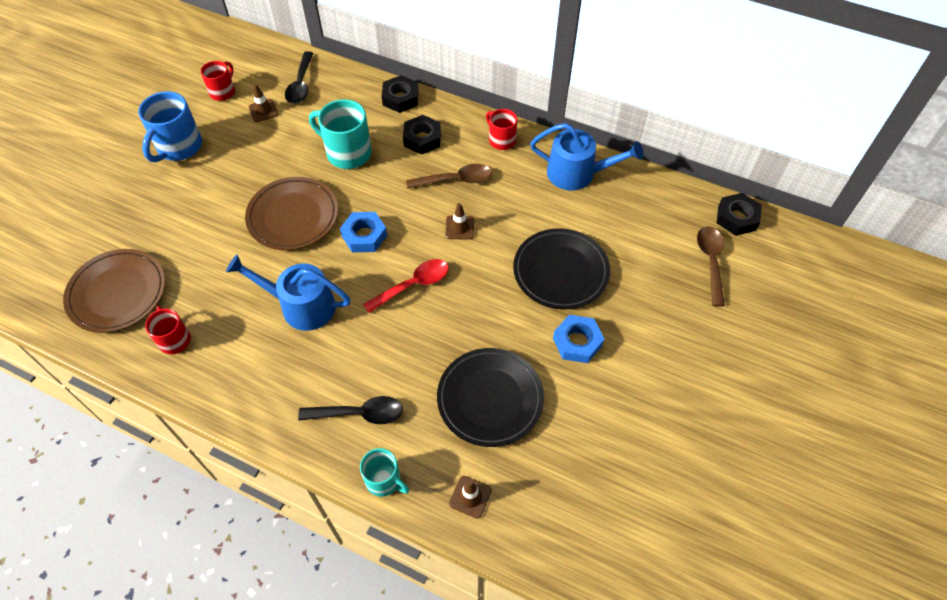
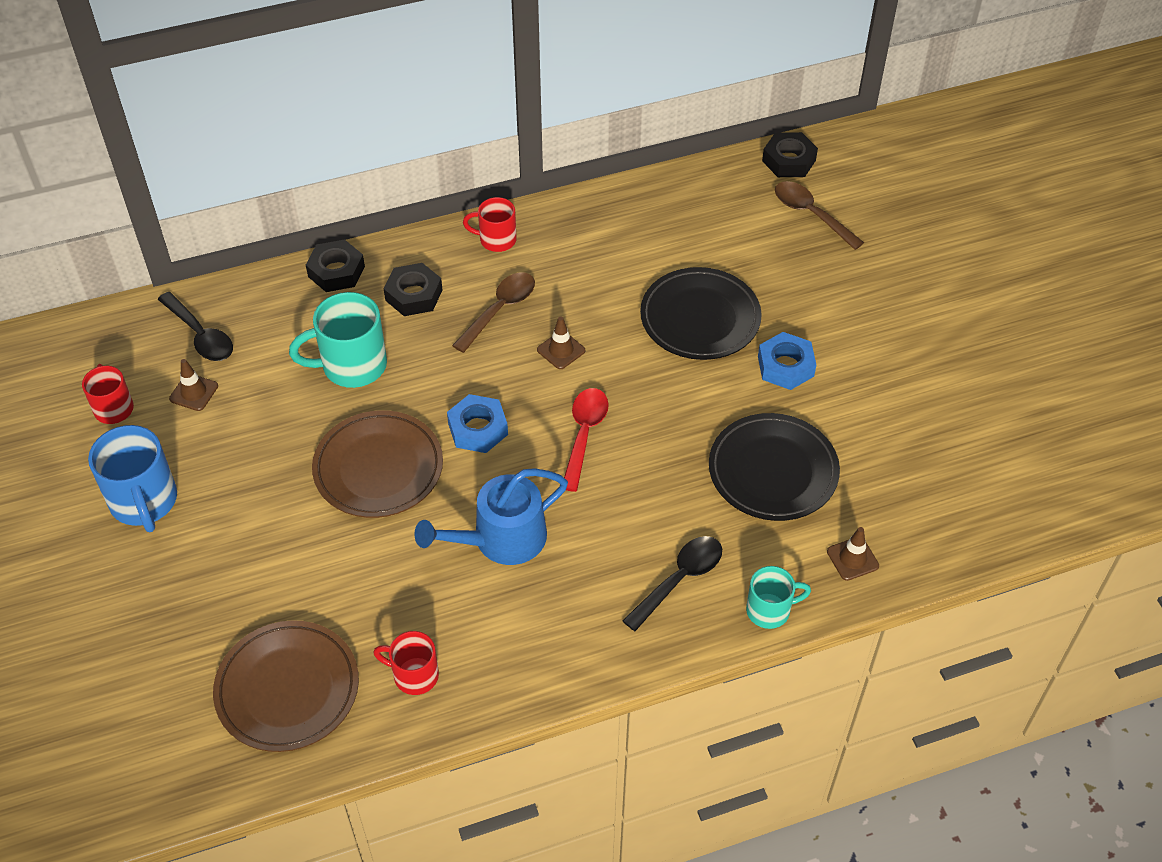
camera: 45 degrees left, 5 degrees down
blue watering can [530,123,644,191] -> none

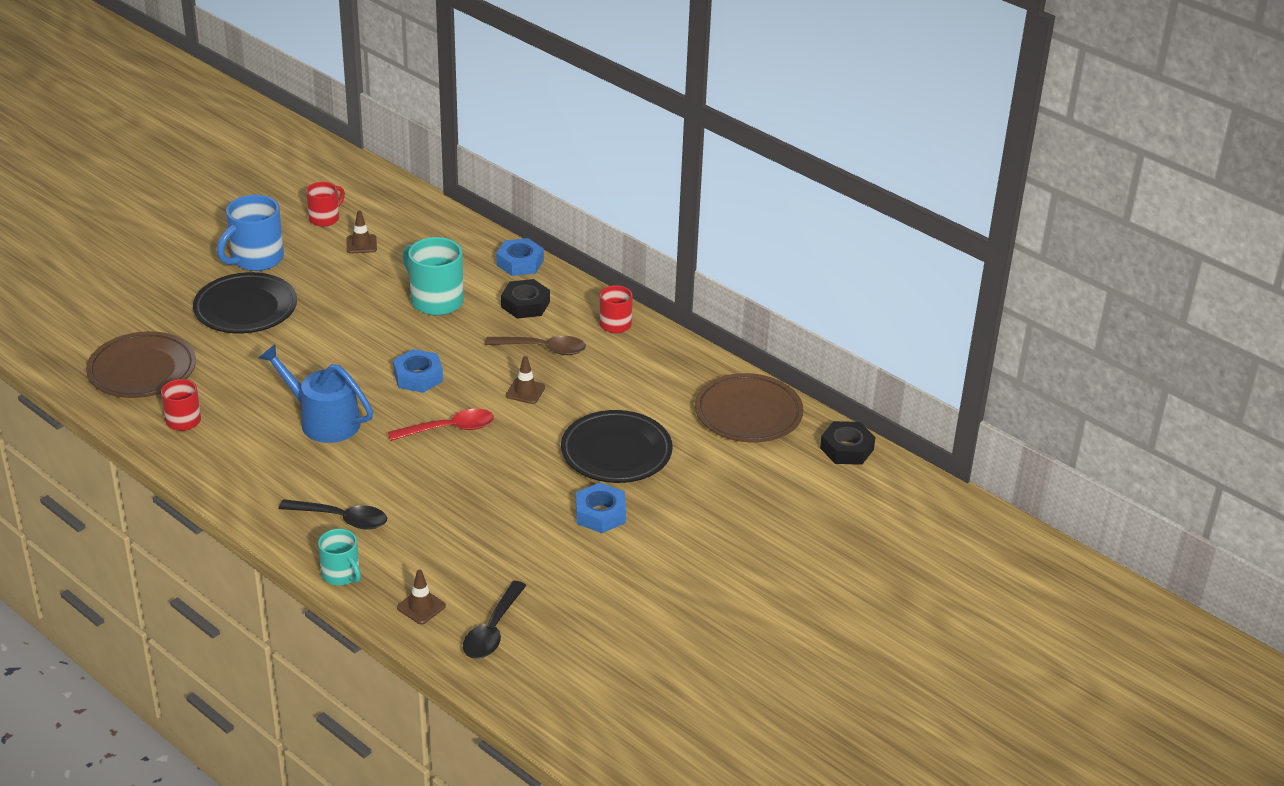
camera: 60 degrees right, 15 degrees down
black spoon [157,292,233,361] -> black spoon moved to [463,581,526,659]
black nut [306,239,365,292] -> blue nut [496,238,544,276]
brown plate [312,410,443,518] -> brown plate moved to [695,373,804,443]
black plate [709,413,840,521] -> black plate moved to [193,272,297,333]
brown spoon [775,181,864,250] -> none

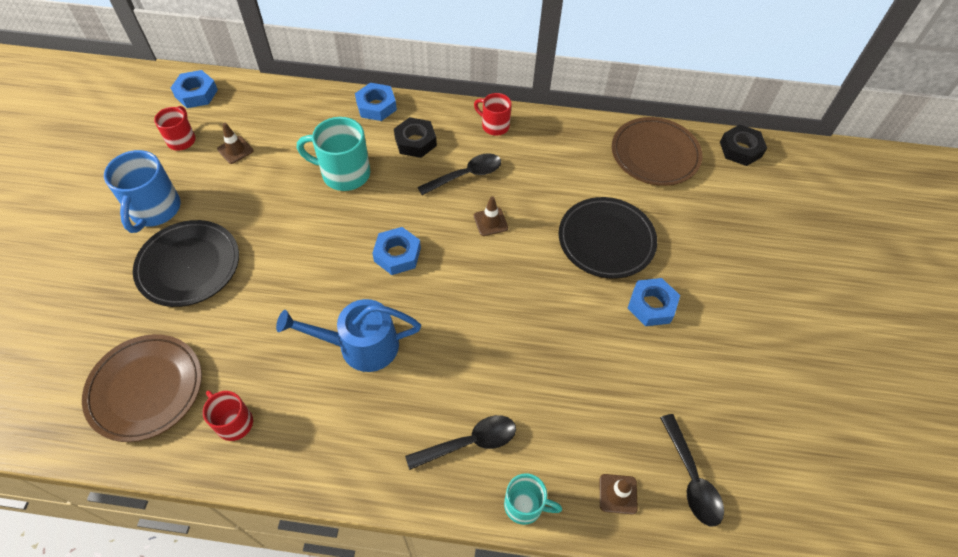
camera: 35 degrees left, 20 degrees up
red spoon [388,409,494,441] -> none
brown spoon [485,336,586,355] -> black spoon [418,153,501,195]
none -> blue nut [171,70,218,108]

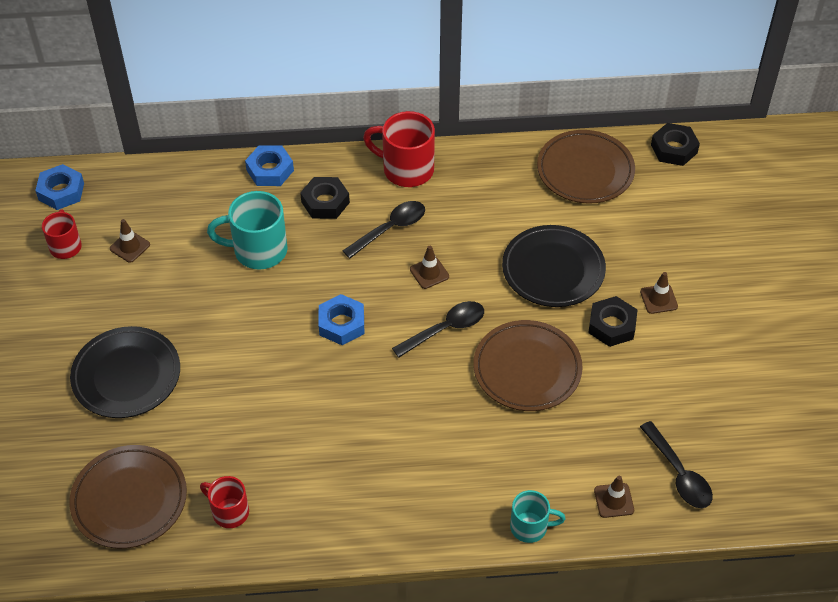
camera: 10 degrees left, 5 degrees down
blue mug [104,150,181,233] -> none
blue watering can [276,299,421,372] -> none
black spoon [405,415,516,470] -> black spoon moved to [392,301,484,358]
red mug [474,93,512,136] -> red mug [363,111,435,187], size x1.65
blue nut [627,278,680,326] -> black nut [588,296,638,347]
none -> brown plate [473,320,583,411]
none -> brown traffic cone [640,272,678,314]

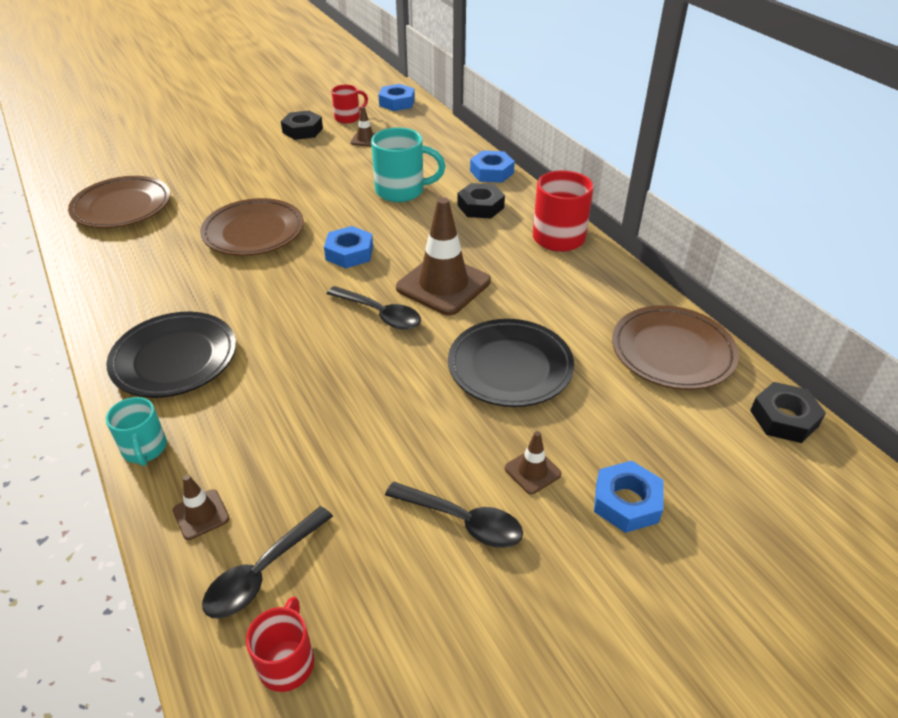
camera: 65 degrees right, 10 degrees down
black plate [70,326,180,418] -> black plate moved to [107,312,236,398]
red mug [200,476,249,528] -> red mug moved to [246,596,314,692]
turquoise mug [207,191,288,270] -> turquoise mug turned 120 degrees clockwise [371,127,445,202]
black spoon [343,201,425,259] -> black spoon moved to [385,482,523,548]
brown traffic cone [410,246,449,289] -> brown traffic cone [396,197,491,315], size x2.19
brown plate [473,320,583,411] -> brown plate moved to [200,198,304,256]
black nut [588,296,638,347] -> black nut moved to [281,110,323,140]
none -> blue nut [594,461,663,533]

